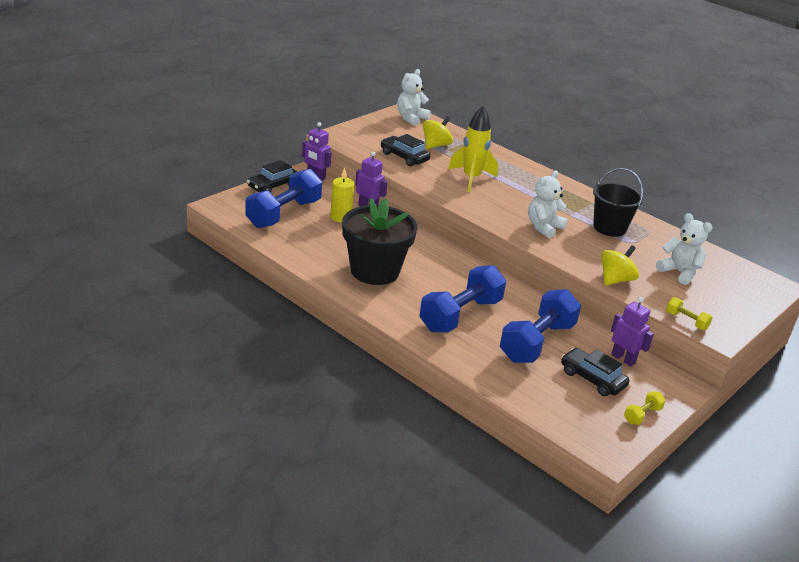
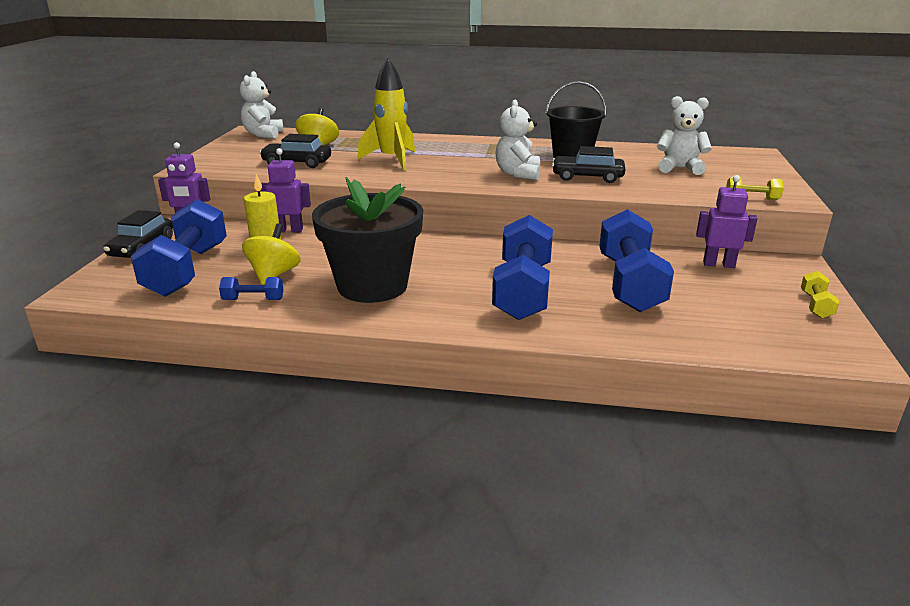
camera: 30 degrees left, 5 degrees down
black car [561,348,629,396] -> black car moved to [552,146,625,183]
yellow spinning top [601,245,639,286] -> yellow spinning top moved to [242,224,301,285]
none -> blue dumbbell [219,277,283,300]

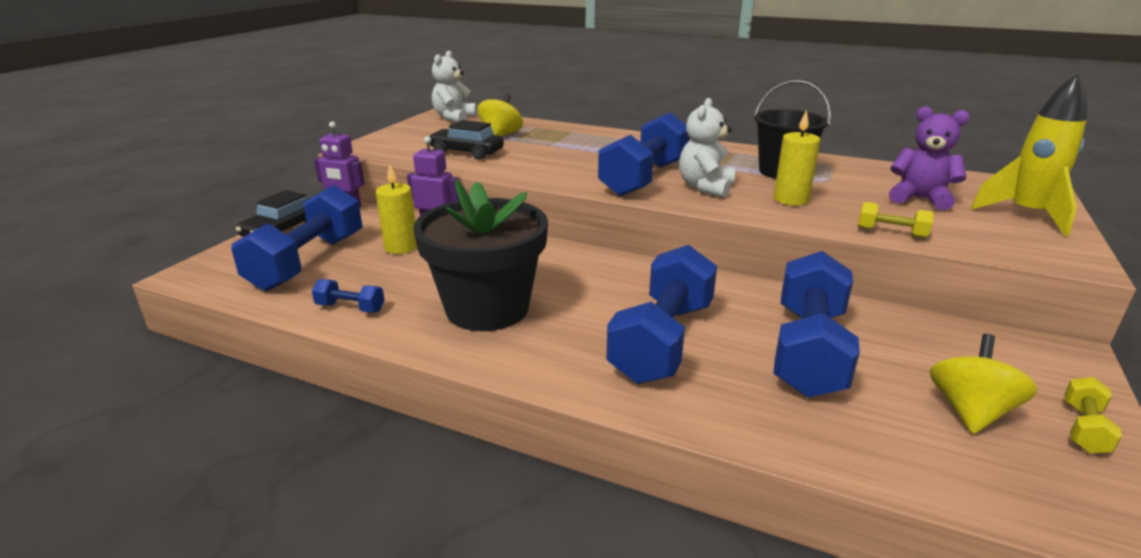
camera: 15 degrees right, 0 degrees up
yellow spinning top [242,224,301,285] -> yellow spinning top moved to [930,334,1038,434]
yellow rocket [358,58,415,170] -> yellow rocket moved to [971,74,1087,236]
black car [552,146,625,183] -> yellow candle [774,110,820,206]
white teddy bear [657,96,712,175] -> purple teddy bear [889,106,969,211]
purple robot [696,175,758,268] -> none
yellow dumbbell [726,176,784,200] -> yellow dumbbell moved to [858,202,934,238]
none -> blue dumbbell [598,112,690,196]

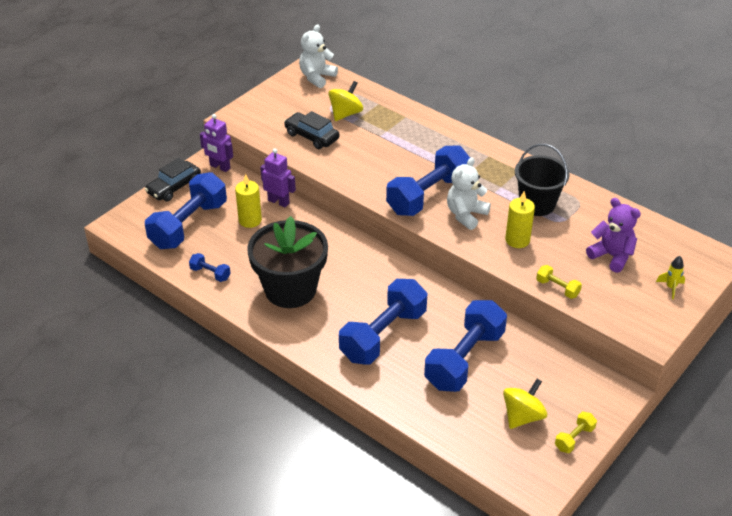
camera: 15 degrees right, 15 degrees up
yellow rocket [971,74,1087,236] -> yellow rocket [656,256,685,299], size x0.45

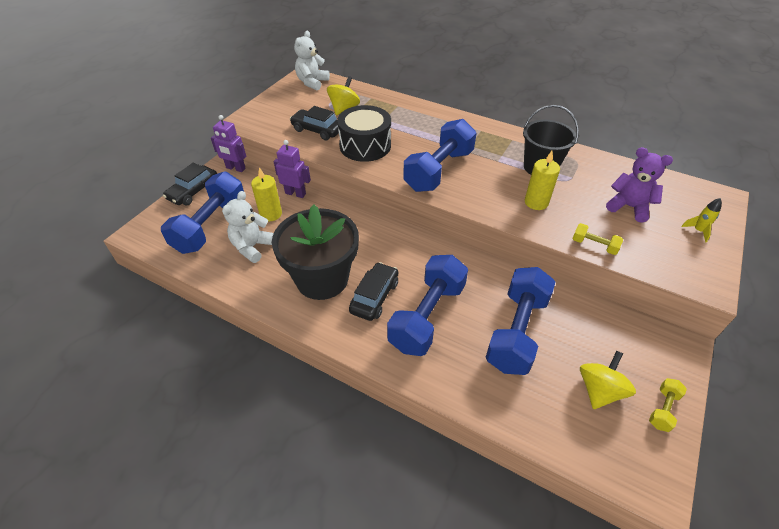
camera: 10 degrees left, 5 degrees up
blue dumbbell [189,253,230,282] -> none
white teddy bear [447,157,491,230] -> white teddy bear moved to [222,191,274,263]
none -> black drum [337,105,391,162]
none -> black car [349,262,398,321]

